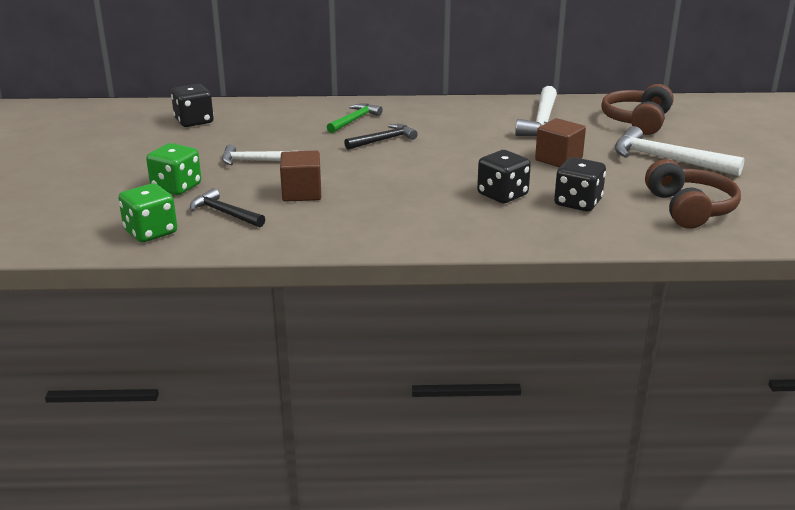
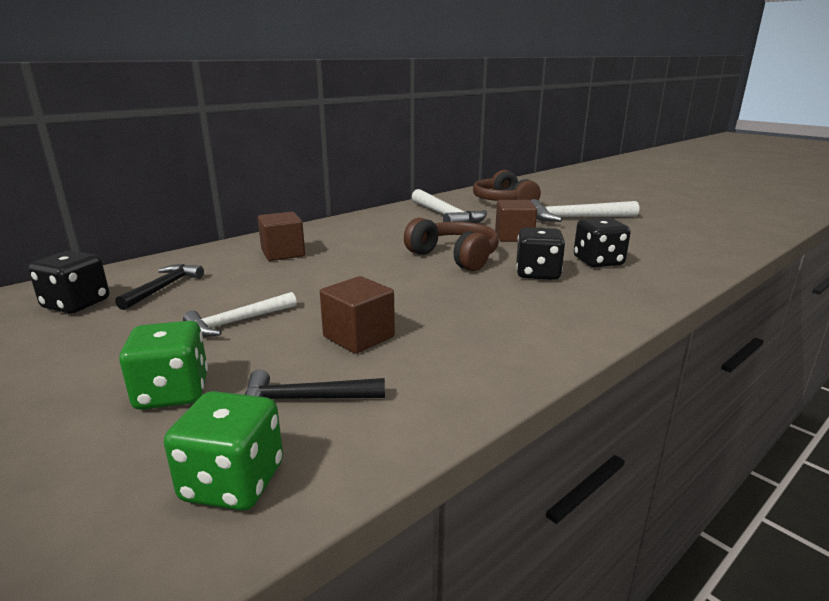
camera: 40 degrees left, 5 degrees down
green hammer [327,104,383,133] -> brown cube [258,212,305,261]
black hammer [344,124,418,150] -> black hammer moved to [115,264,204,310]
brown headphones [645,159,741,229] -> brown headphones moved to [404,218,499,271]

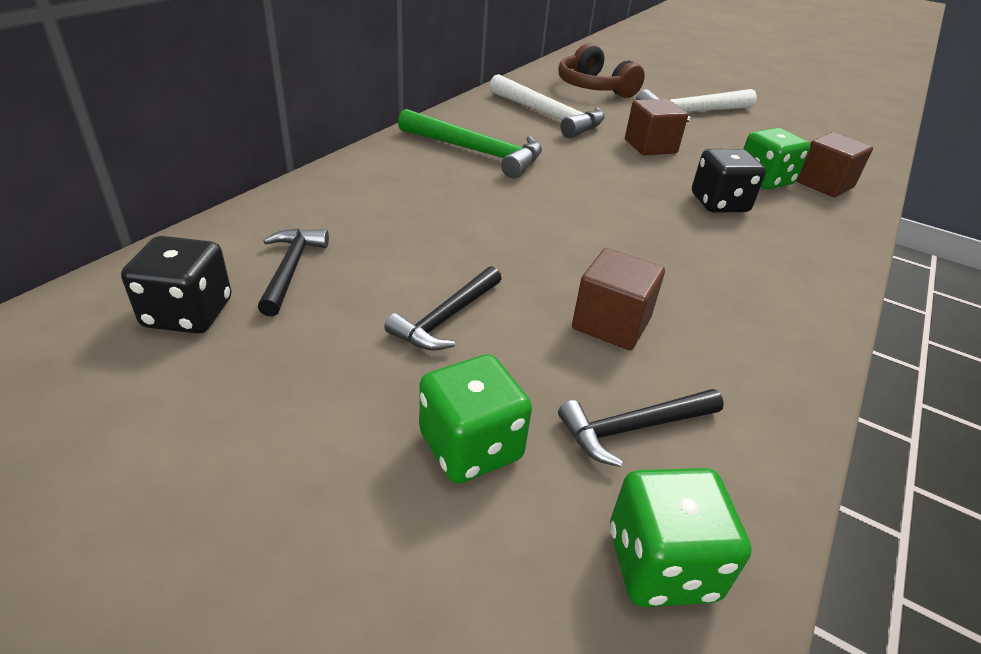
camera: 20 degrees left, 15 degrees up
white hammer [183,292,297,337] -> black hammer [384,266,502,351]
brown cube [258,212,305,261] -> brown cube moved to [796,132,873,197]
brown headphones [404,218,499,271] -> none
black dice [574,218,631,267] -> green dice [743,128,811,190]
none -> green hammer [398,109,542,178]

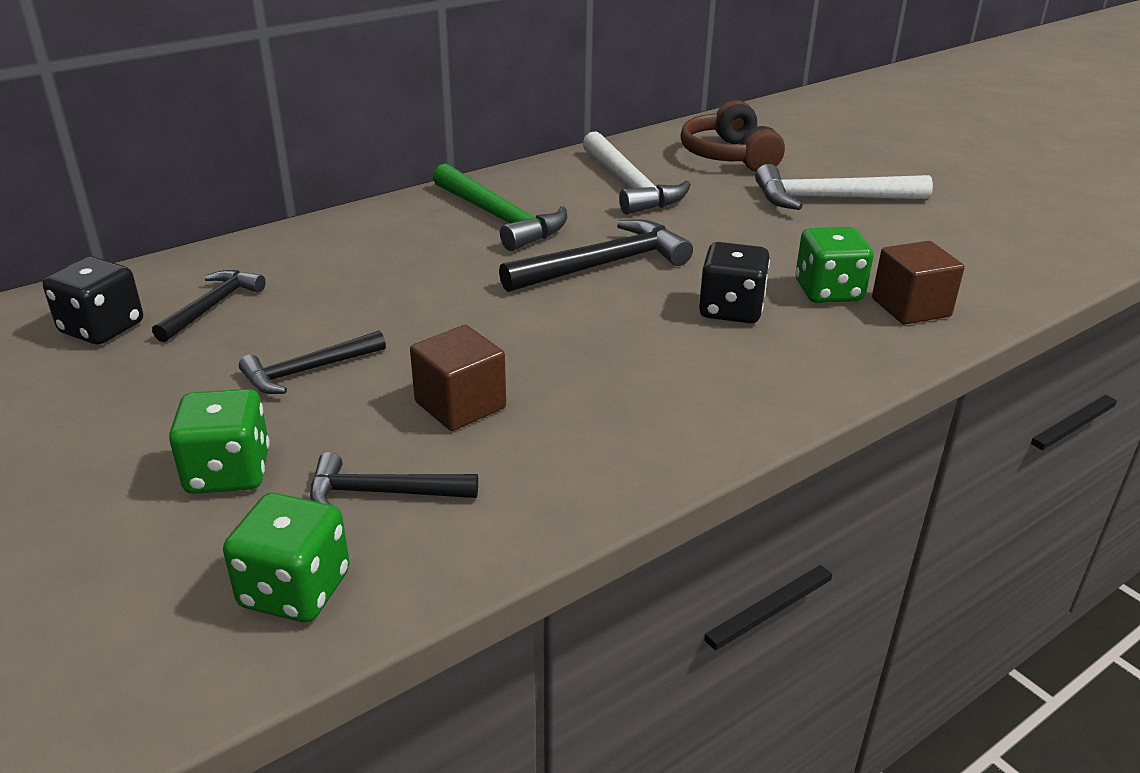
camera: 25 degrees right, 5 degrees down
brown cube [625,99,688,155] -> none
none -> black hammer [499,220,693,292]

